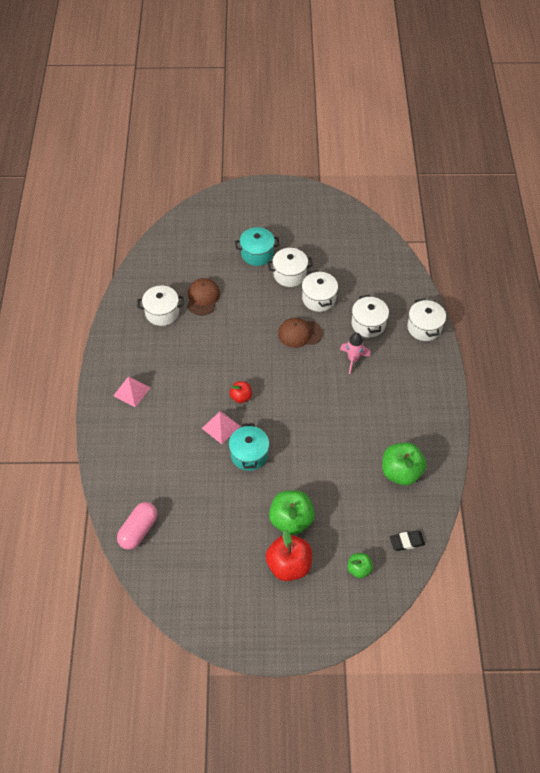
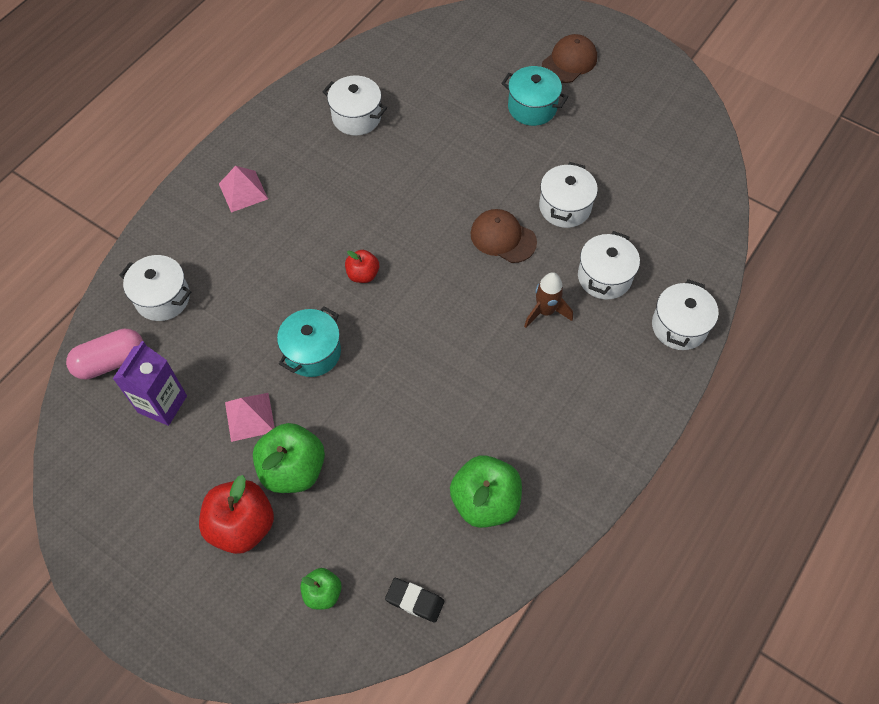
camera: 35 degrees right, 5 degrees up
brown cap [187,278,220,315] -> brown cap moved to [542,34,597,83]
pink pyramid [202,411,240,444] -> pink pyramid moved to [225,393,275,442]
white pot [268,248,313,287] -> white pot moved to [119,255,191,321]
pink rocket [340,333,370,374] -> brown rocket [524,272,573,328]
none -> purple carton [113,341,187,426]

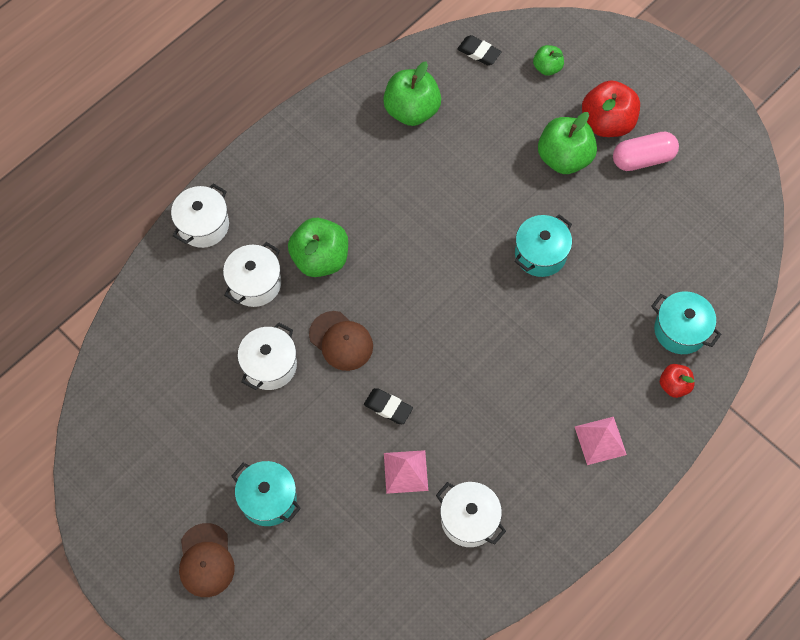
camera: 170 degrees left, 5 degrees up
pink capsule [66,329,143,380] -> pink capsule moved to [613,132,679,171]
purple carton [113,341,187,426] -> none
white pot [119,255,191,321] -> turquoise pot [651,291,721,354]
pink pyramid [225,393,275,442] -> pink pyramid moved to [384,450,428,494]
red apple [345,250,379,283] -> red apple moved to [660,364,694,398]
brown rocket [524,272,573,328] -> green apple [288,218,348,277]
brown cap [542,34,597,83] -> brown cap turned 60 degrees counterclockwise [179,523,235,597]
none -> black eraser [364,388,413,424]

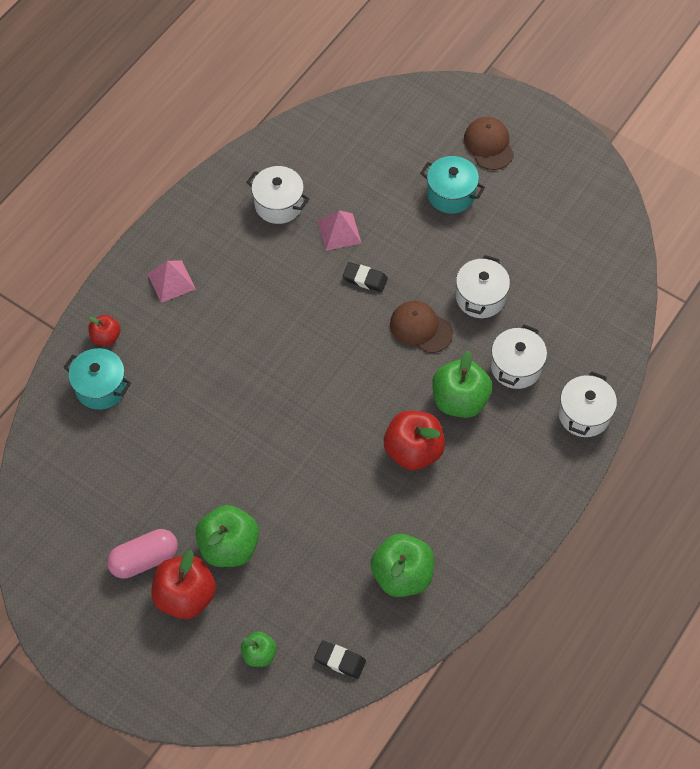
camera: 170 degrees right, 5 degrees down
turquoise pot [514,214,572,277] -> none
none -> red apple [384,411,445,470]

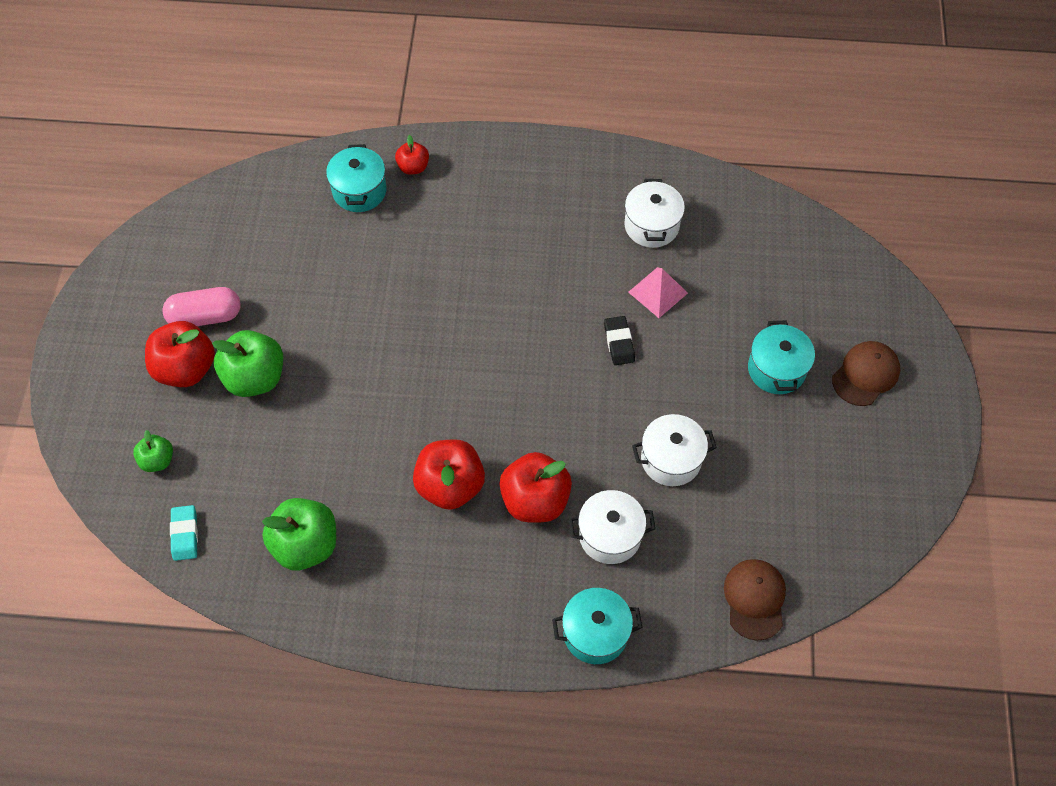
camera: 60 degrees right, 0 degrees up
pink capsule [107,529,178,579] -> pink capsule turned 45 degrees counterclockwise [162,287,241,326]
pink pyramid [148,260,196,303] -> none
black eraser [314,640,366,679] -> turquoise eraser [170,505,198,561]
brown cap [390,301,453,353] -> brown cap moved to [724,559,786,641]
green apple [432,351,492,418] -> red apple [499,452,572,522]
white pot [558,371,617,437] -> turquoise pot [552,588,642,664]

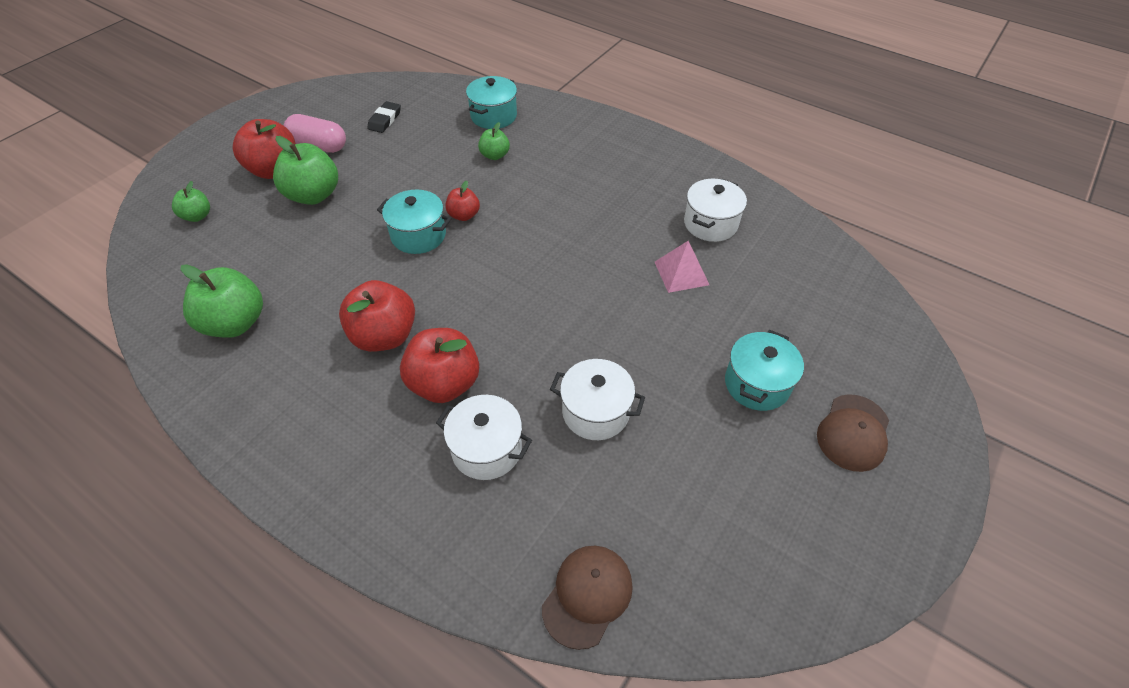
camera: 30 degrees right, 10 degrees down
turquoise eraser [170,505,198,561] -> none
red apple [395,135,429,175] -> red apple moved to [445,181,480,221]
turquoise pot [552,588,642,664] -> turquoise pot moved to [377,190,451,254]
black eraser [604,316,635,365] -> black eraser moved to [367,101,401,133]
brown cap [832,341,900,406] -> brown cap turned 135 degrees clockwise [817,394,889,472]
none -> green apple [478,122,510,160]

